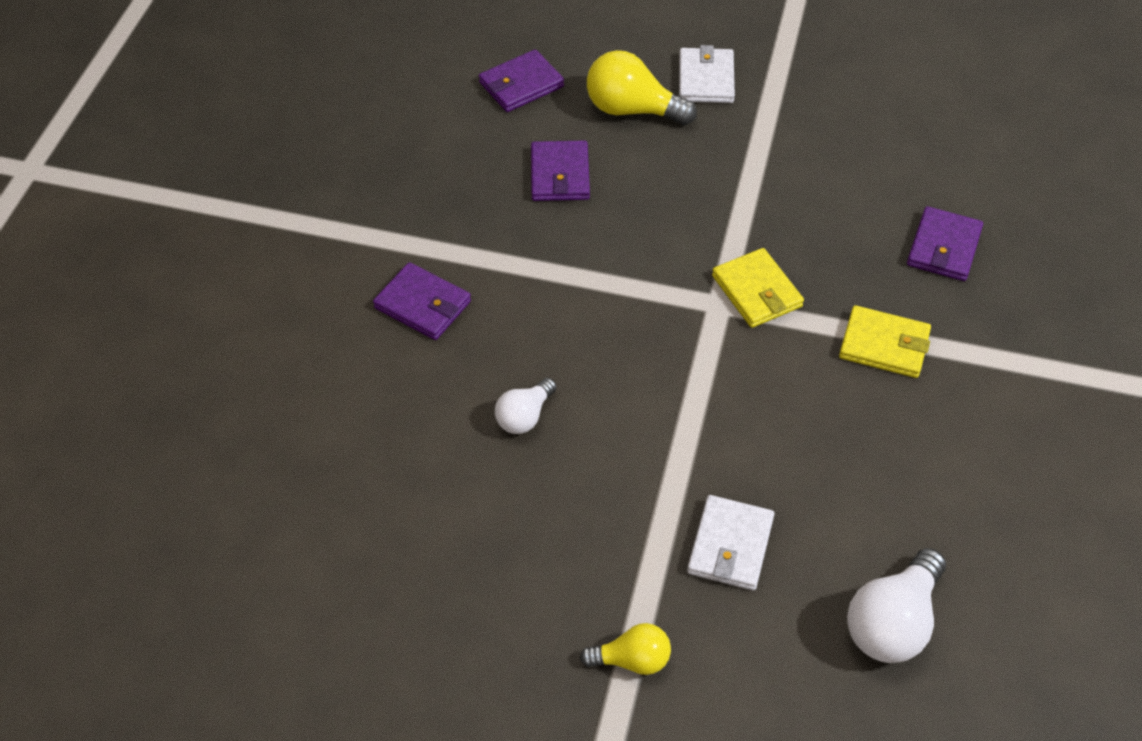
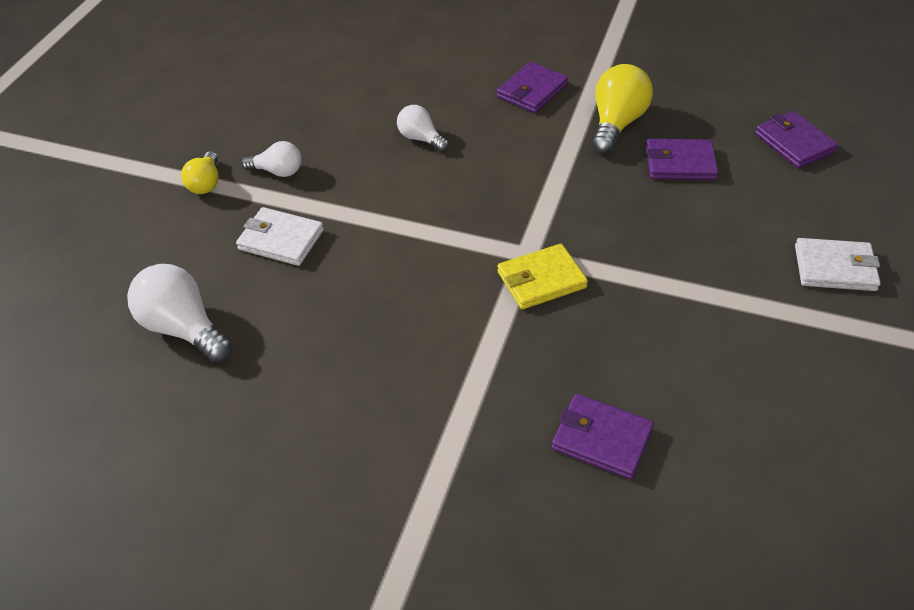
camera: 95 degrees right, 5 degrees down
yellow light bulb [587,50,697,125] -> yellow light bulb moved to [592,64,653,154]
yellow wallet [839,305,931,378] -> none
none -> white light bulb [241,141,302,177]

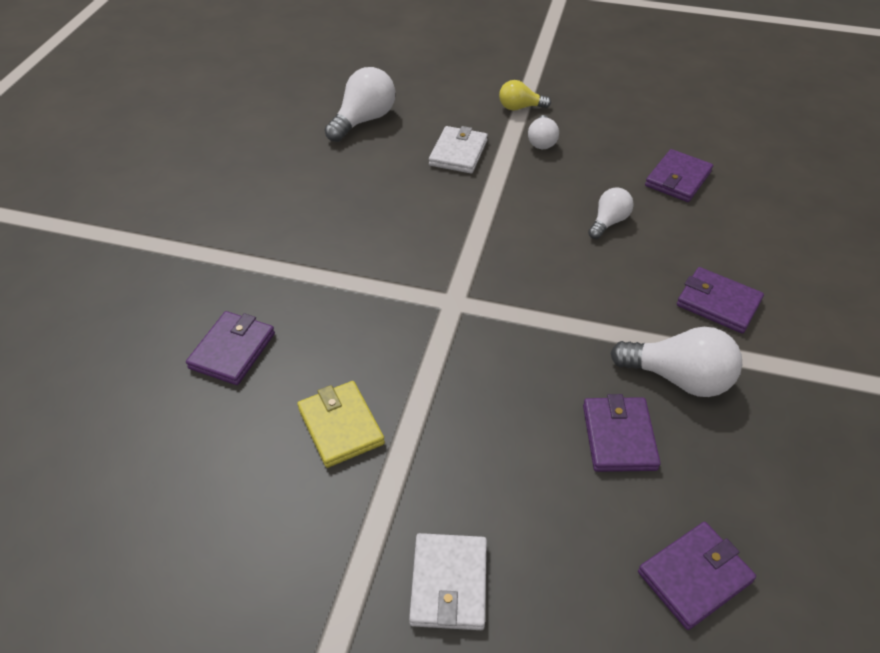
camera: 85 degrees right, 0 degrees up
yellow wallet [497,244,588,310] -> yellow wallet moved to [297,381,385,468]
yellow light bulb [592,64,653,154] -> white light bulb [610,327,742,397]
none -> purple wallet [645,149,713,202]

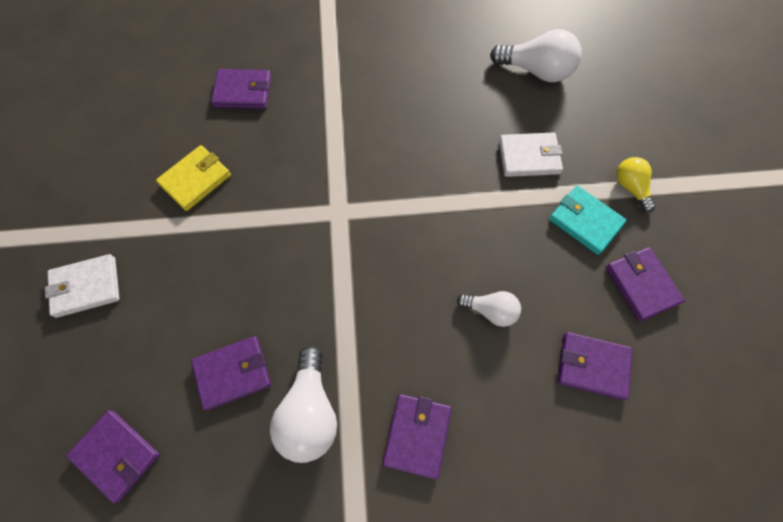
camera: 70 degrees right, 20 degrees up
white light bulb [528,115,559,149] -> turquoise wallet [549,186,627,255]
none -> purple wallet [606,247,685,321]

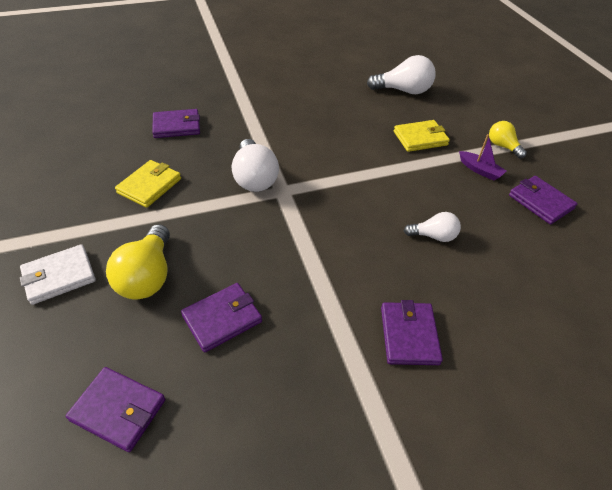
camera: 15 degrees left, 20 degrees down
white light bulb [270,346,337,463] -> white light bulb moved to [232,139,279,192]
white wallet [499,132,563,177] -> yellow wallet [394,120,450,152]
turquoise wallet [549,186,627,255] -> purple boat [459,134,506,181]
purple wallet [557,332,633,400] -> none
none -> yellow light bulb [106,224,170,300]

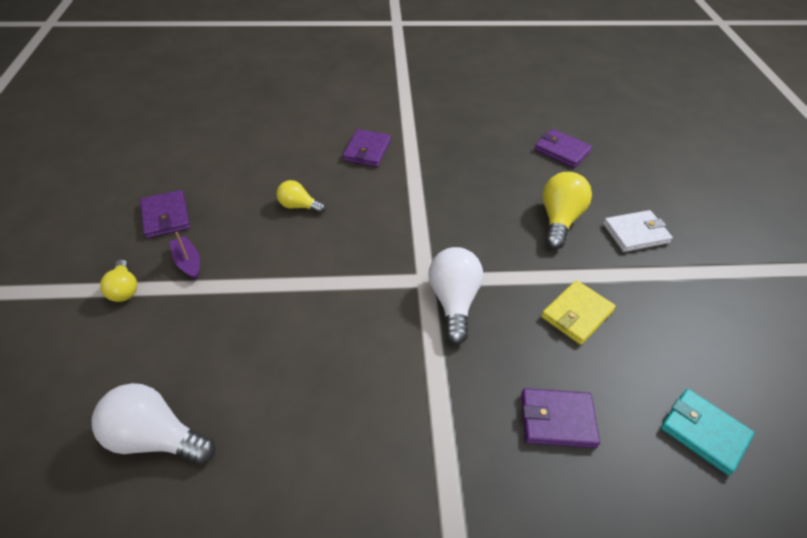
camera: 165 degrees left, 0 degrees up
purple wallet [181,283,262,353] -> none
yellow wallet [394,120,450,152] -> none
white light bulb [404,212,461,242] -> yellow light bulb [277,180,325,214]
none -> turquoise wallet [661,389,755,475]

